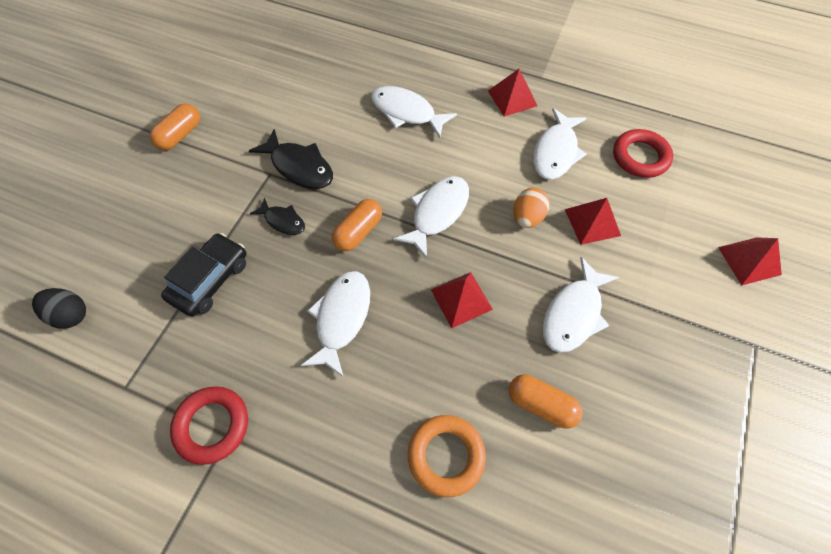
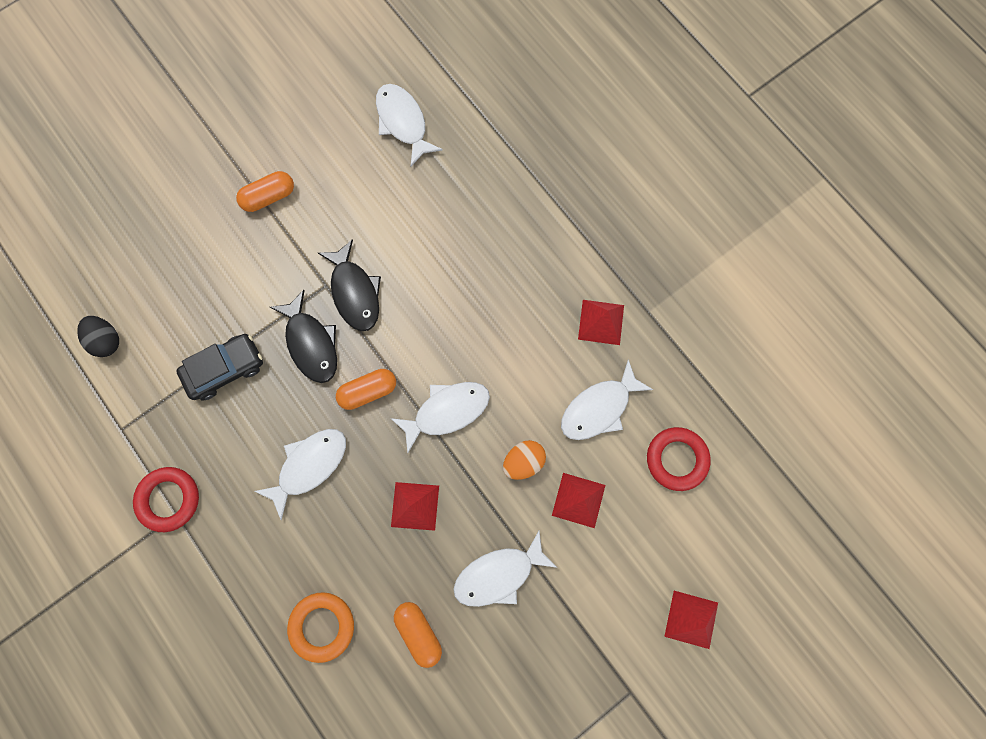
camera: 30 degrees right, 15 degrees up
black fish [250,197,305,235] -> black fish [270,290,337,383], size x1.68
white fish [371,86,457,138] -> white fish moved to [376,84,443,166]

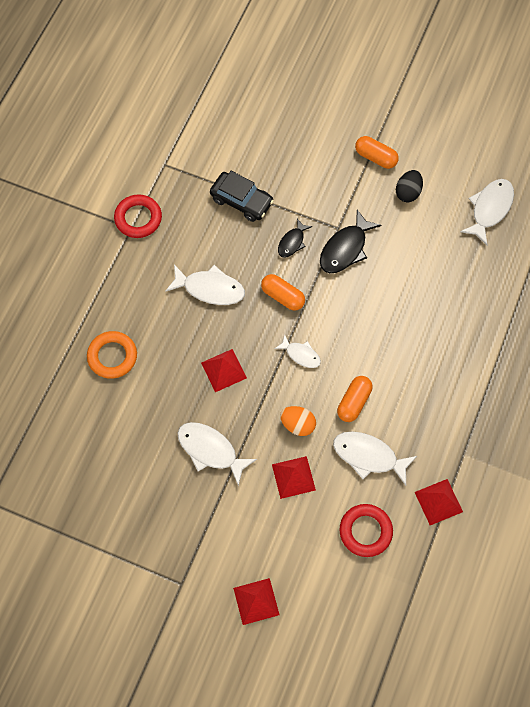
camera: 60 degrees right, 10 degrees down
black egg [77,316,119,357] -> black egg moved to [396,170,423,202]
black fish [270,290,337,383] -> black fish [278,219,312,258], size x0.59
white fish [391,382,490,454] -> white fish [275,334,321,368], size x0.59
orange capsule [394,602,442,668] -> orange capsule moved to [337,376,372,422]
red pyramid [578,300,624,345] -> red pyramid moved to [415,479,463,525]

